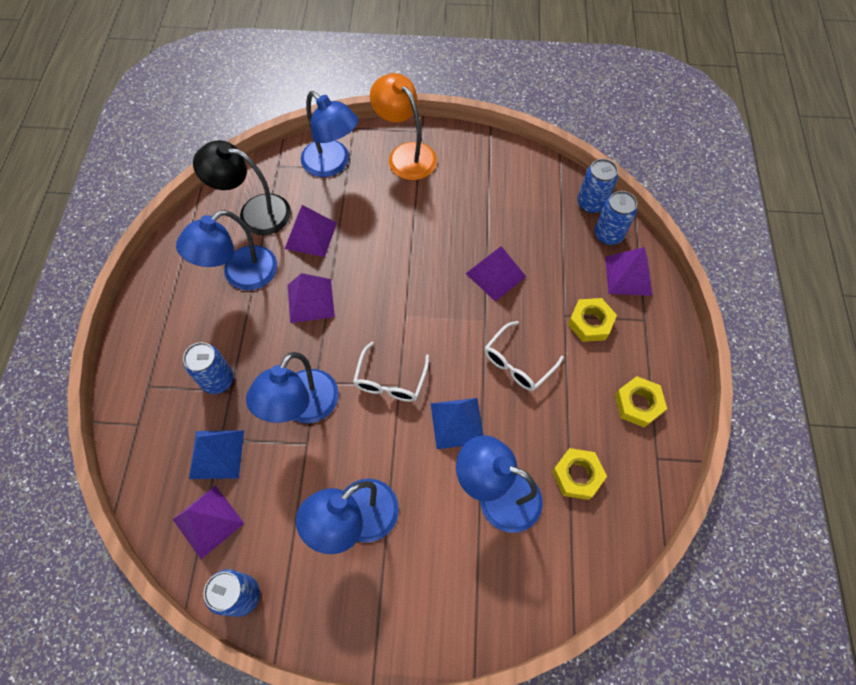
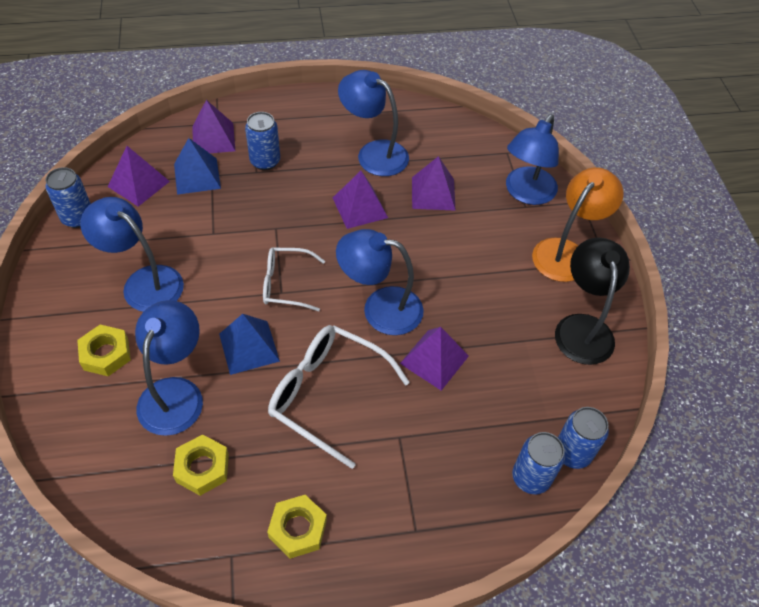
camera: 75 degrees right, 10 degrees down
black lamp [193,140,291,235] -> black lamp moved to [555,237,630,365]
blue lamp [246,352,339,423] -> blue lamp moved to [336,229,424,335]
white glasses [485,321,564,391] -> white glasses [268,325,410,469], size x1.60
yellow nut [568,298,617,342] -> yellow nut moved to [77,324,131,376]
purple pyramid [605,247,652,296] -> purple pyramid moved to [192,100,235,153]

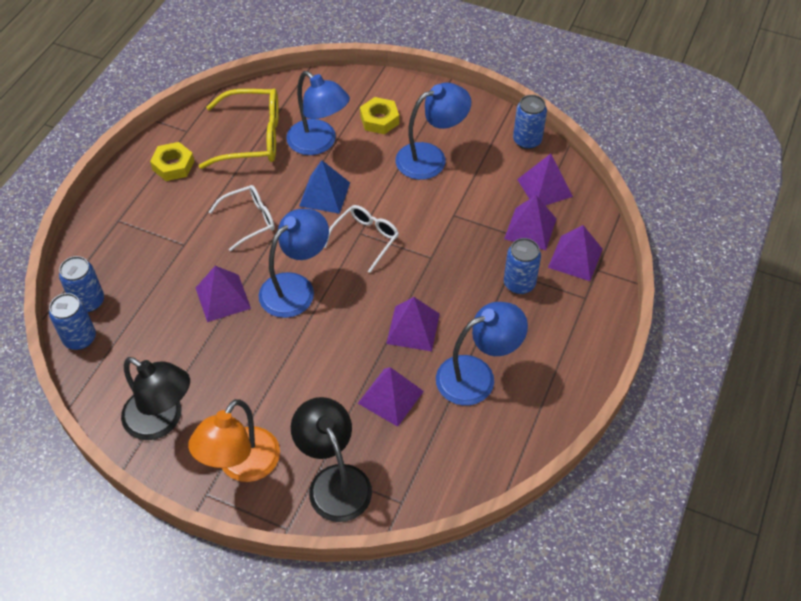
camera: 125 degrees right, 0 degrees up
yellow nut [173,434,229,496] -> yellow glasses [199,89,279,169]
blue pyramid [174,138,221,195] -> purple pyramid [504,195,557,250]
white glasses [268,325,410,469] -> white glasses [209,185,275,251], size x0.63
blue lamp [506,114,559,205] -> black lamp [291,397,372,522]
orange lamp [532,167,623,282] -> orange lamp turned 45 degrees clockwise [188,399,280,482]

